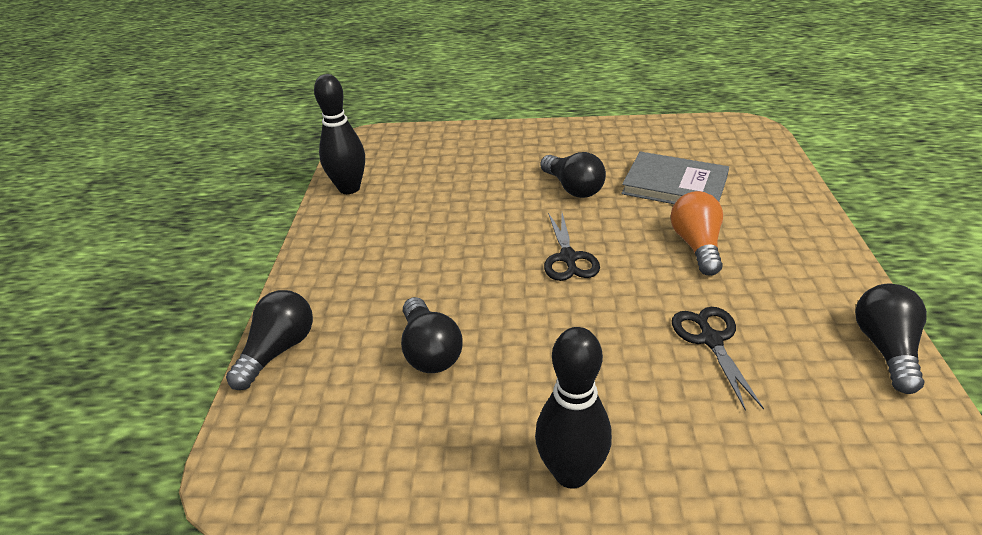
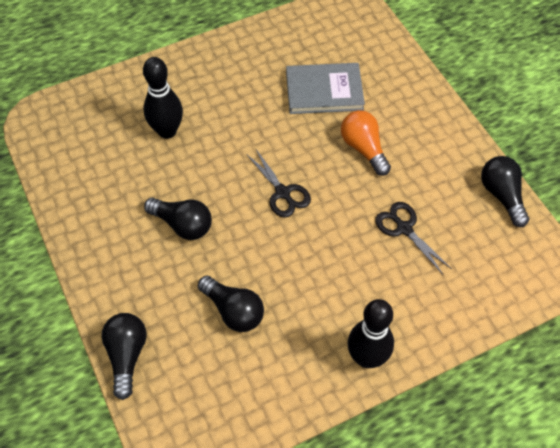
camera: 30 degrees left, 20 degrees up
black bowling pin [314,74,365,194] -> black bowling pin moved to [143,57,183,139]
black light bulb [540,152,606,198] -> black light bulb moved to [144,198,212,240]

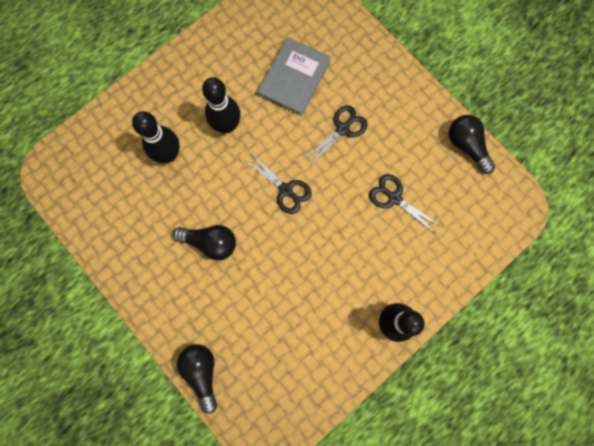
camera: 15 degrees left, 20 degrees up
black light bulb [198,275,264,332] -> none
grey book [286,63,365,114] -> grey book turned 45 degrees counterclockwise [257,37,331,116]
orange light bulb [341,110,391,176] -> black scissors [303,105,368,167]
none -> black bowling pin [202,77,241,133]

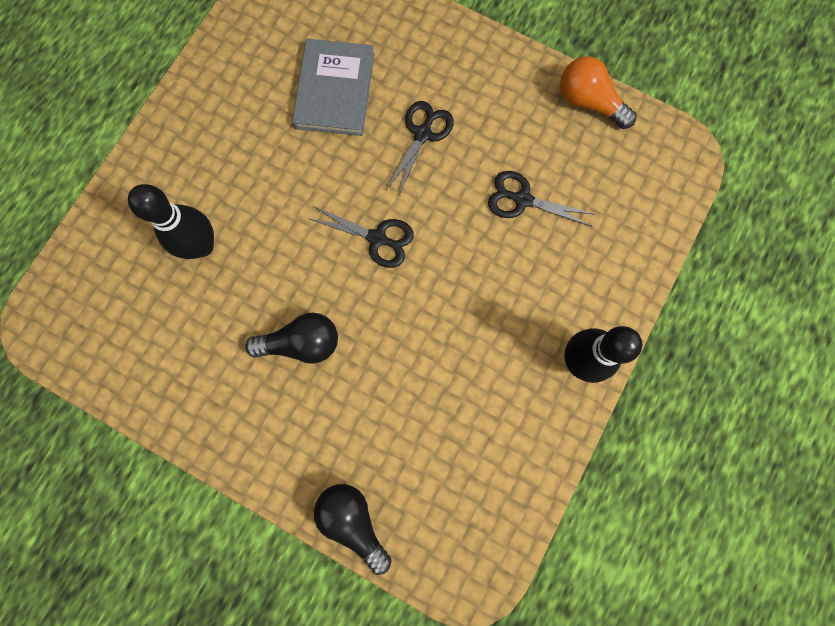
camera: 20 degrees left, 0 degrees up
black bowling pin [202,77,241,133] -> none
black light bulb [449,115,495,174] -> orange light bulb [560,56,637,129]

